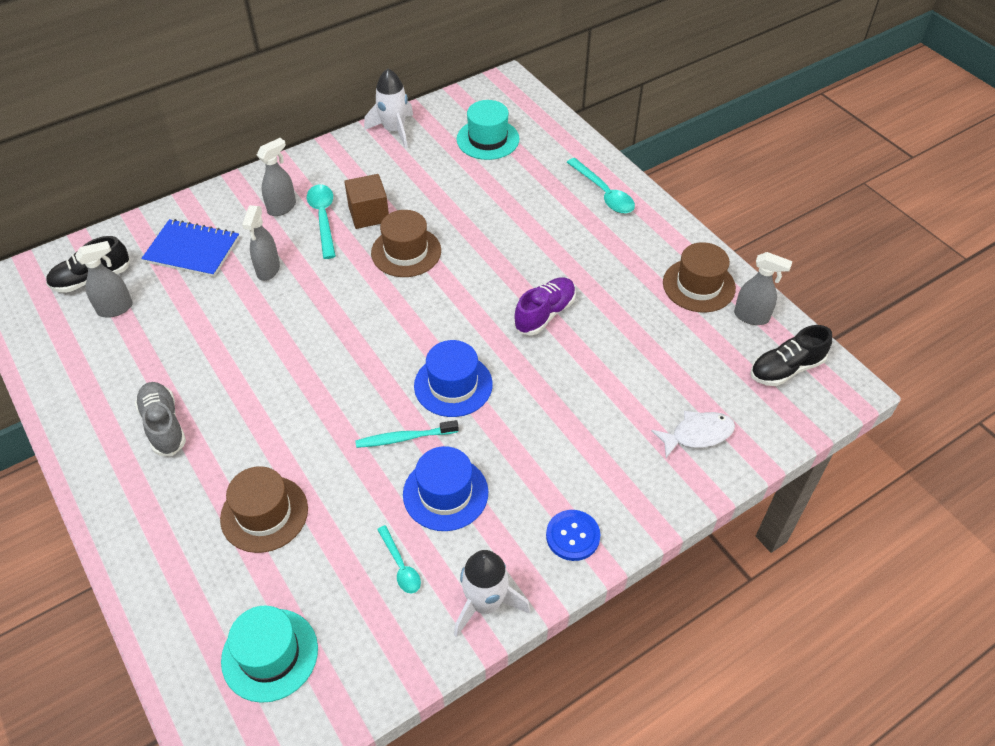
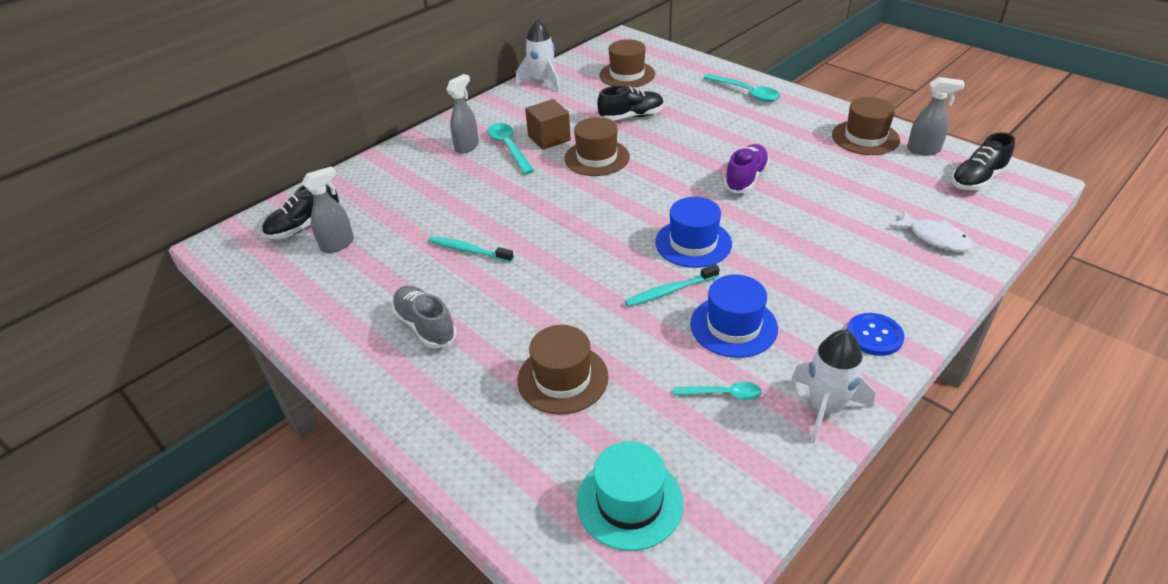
camera: 10 degrees left, 10 degrees down
blue notebook [141,219,239,277] -> none
grey spray bottle [242,205,280,281] -> none
turquoise spoon [377,525,421,593] -> turquoise spoon turned 45 degrees counterclockwise [674,382,762,400]
turquoise hat [456,100,519,160] -> brown hat [599,39,655,88]
white fish [651,411,735,458] -> white fish turned 75 degrees clockwise [889,210,974,252]
none -> turquoise toothbrush [428,236,514,263]
none -> black shoe [597,85,664,121]

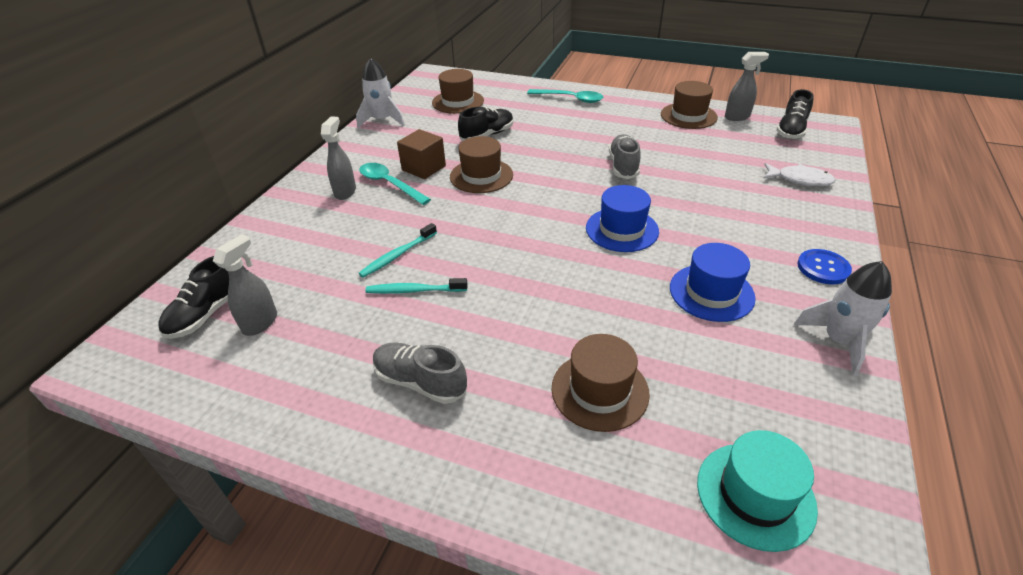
camera: 25 degrees left, 0 degrees up
turquoise toothbrush [625,264,720,307] -> turquoise toothbrush moved to [359,223,437,278]
turquoise spoon [674,382,762,400] -> none
purple shoe [724,144,770,193] -> grey shoe [609,134,640,179]

